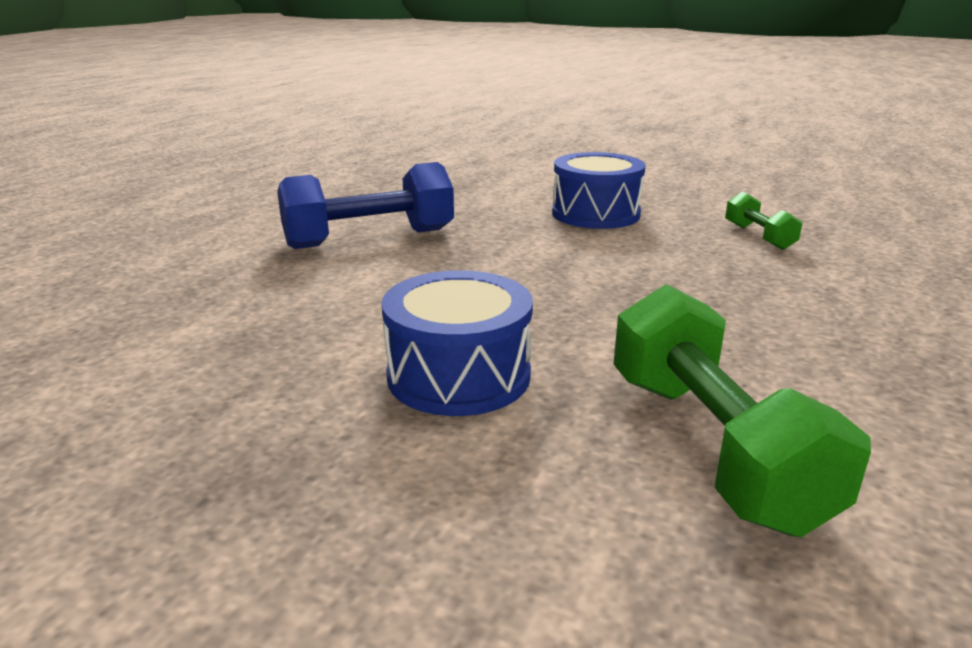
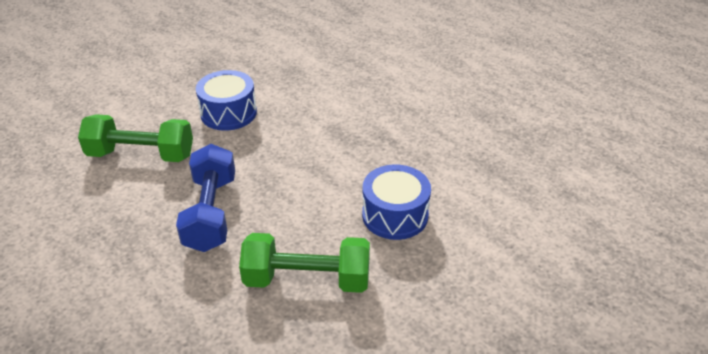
camera: 110 degrees right, 15 degrees up
blue dumbbell [277,162,454,249] -> blue dumbbell moved to [176,144,235,252]
green dumbbell [725,191,802,250] -> green dumbbell [239,233,370,293], size x1.94

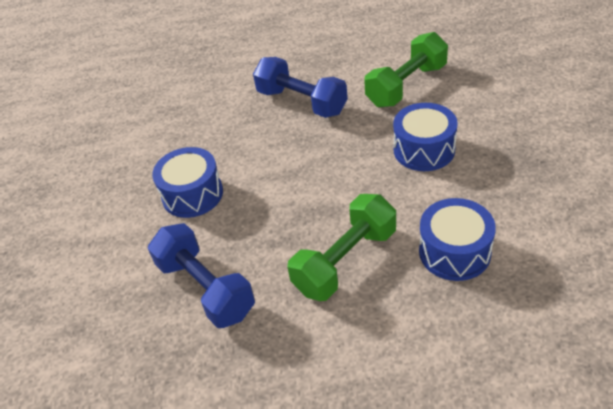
camera: 135 degrees right, 5 degrees up
green dumbbell [239,233,370,293] -> green dumbbell moved to [287,194,396,301]
none -> blue dumbbell [148,223,255,328]
none -> blue drum [419,198,496,281]

